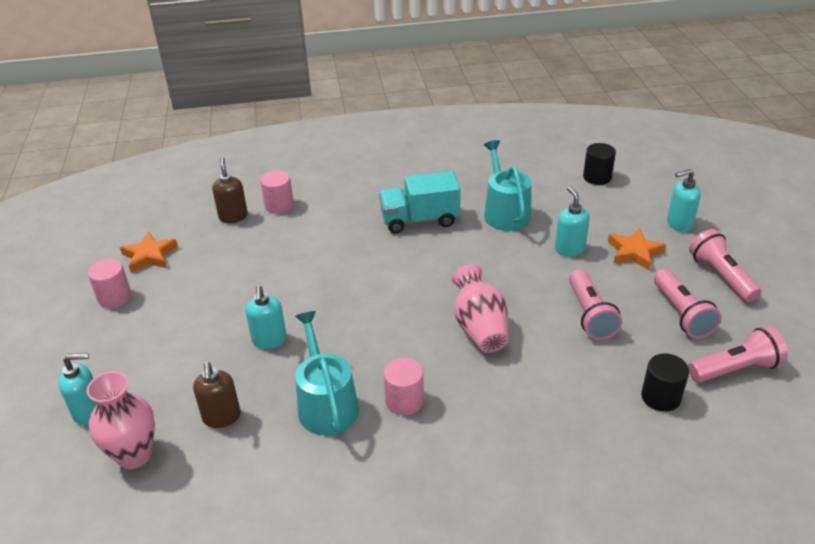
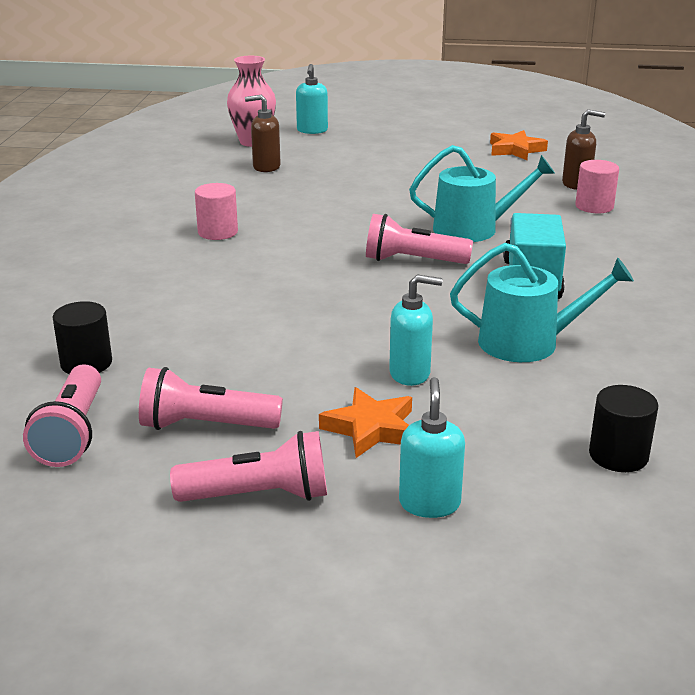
camera: 105 degrees right, 10 degrees down
pink cylinder [88,259,131,308] -> none
turquoise soap dispenser [245,285,287,349] -> none
turquoise watering can [295,311,359,435] -> turquoise watering can moved to [409,145,555,242]
pink vase [452,264,509,353] -> none
pink flashlight [569,269,622,340] -> pink flashlight moved to [366,214,473,264]

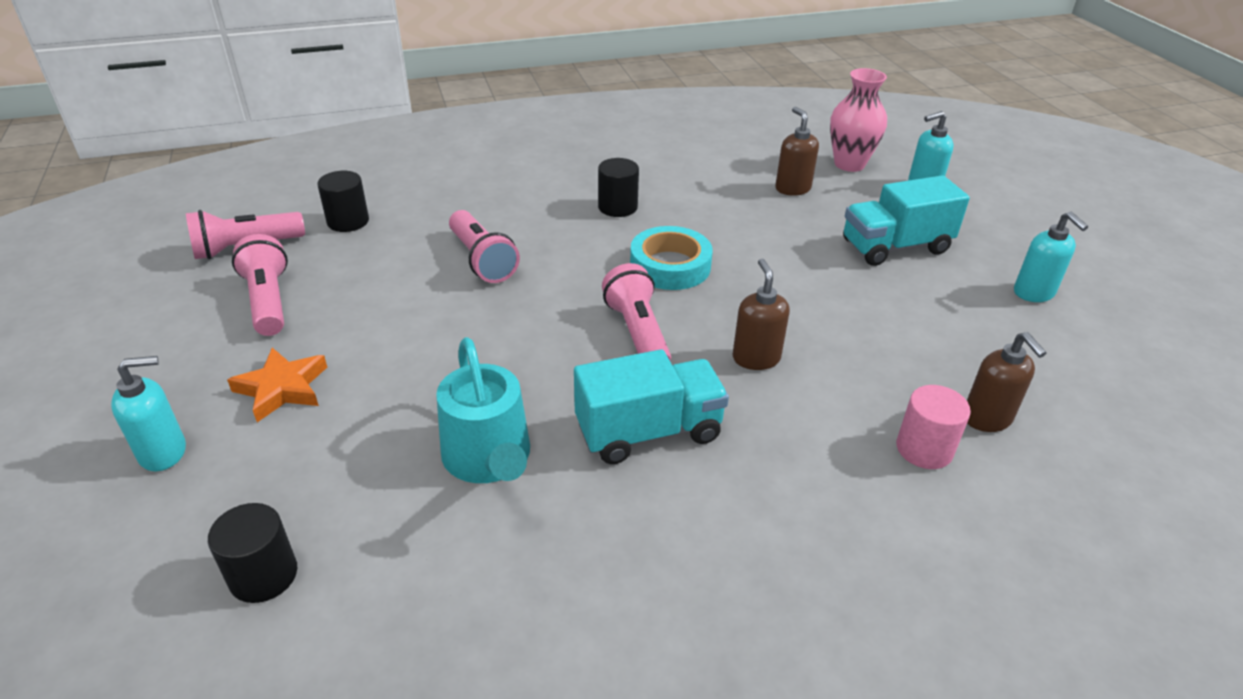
camera: 65 degrees right, 10 degrees up
pink flashlight [170,431,327,502] -> pink flashlight moved to [449,210,520,283]
pink cylinder [195,183,238,240] -> black cylinder [598,158,639,217]
turquoise soap dispenser [389,275,442,386] -> turquoise soap dispenser moved to [1014,212,1088,302]
turquoise watering can [409,145,555,242] -> brown soap dispenser [733,259,790,370]
orange star [490,130,548,160] -> none
none -> turquoise tape [630,226,713,290]
none -> turquoise truck [843,175,970,266]

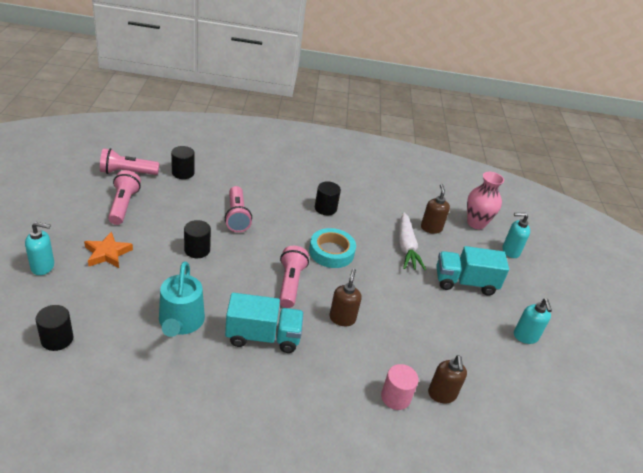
camera: 15 degrees right, 0 degrees up
none -> black cylinder [184,220,211,258]
none -> white carrot [399,212,426,270]

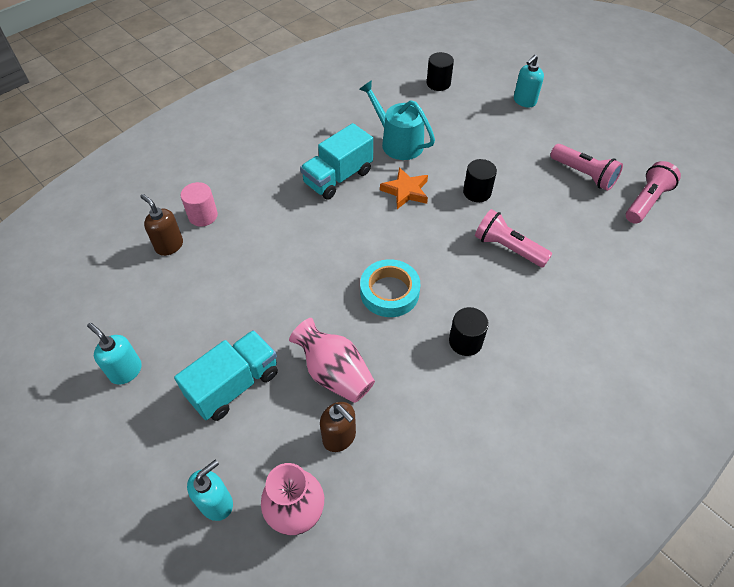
camera: 140 degrees right, 15 degrees up
orange star [84,232,133,268] -> orange star moved to [380,167,428,209]
black cylinder [171,146,195,179] -> none
pink flashlight [279,246,309,308] -> none
brown soap dispenser [329,269,361,326] -> none
white carrot [399,212,426,270] -> pink vase [289,318,375,403]

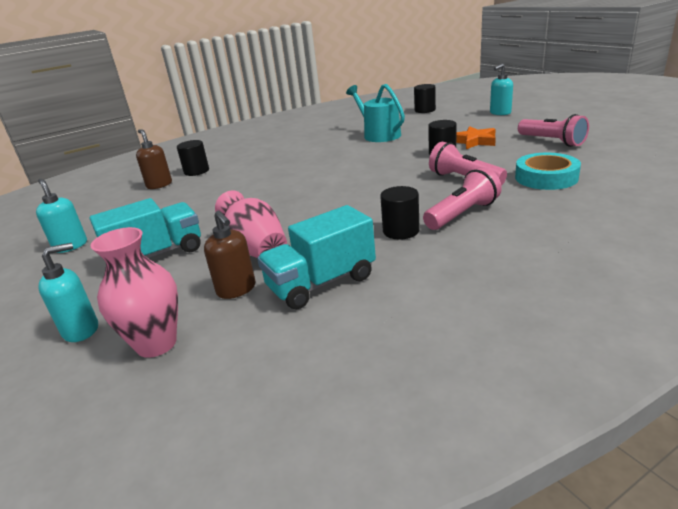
camera: 15 degrees right, 25 degrees down
pink cylinder [181,182,218,226] -> black cylinder [177,140,209,176]
turquoise truck [300,123,373,200] -> turquoise truck moved to [257,205,376,309]
turquoise tape [360,259,420,317] -> turquoise tape moved to [515,153,581,190]
orange star [380,167,428,209] -> orange star moved to [456,126,496,149]
pink flashlight [626,161,681,224] -> pink flashlight moved to [423,167,502,230]

